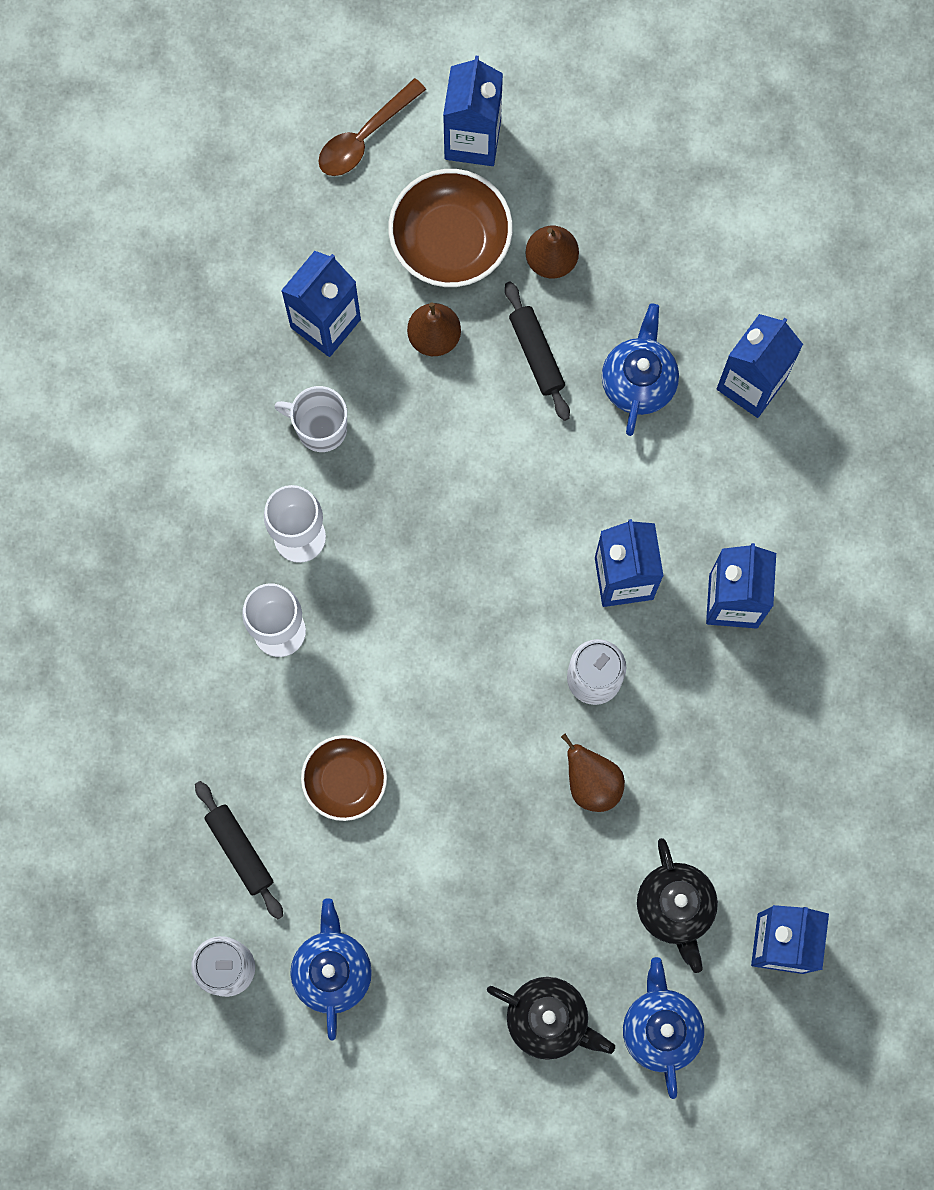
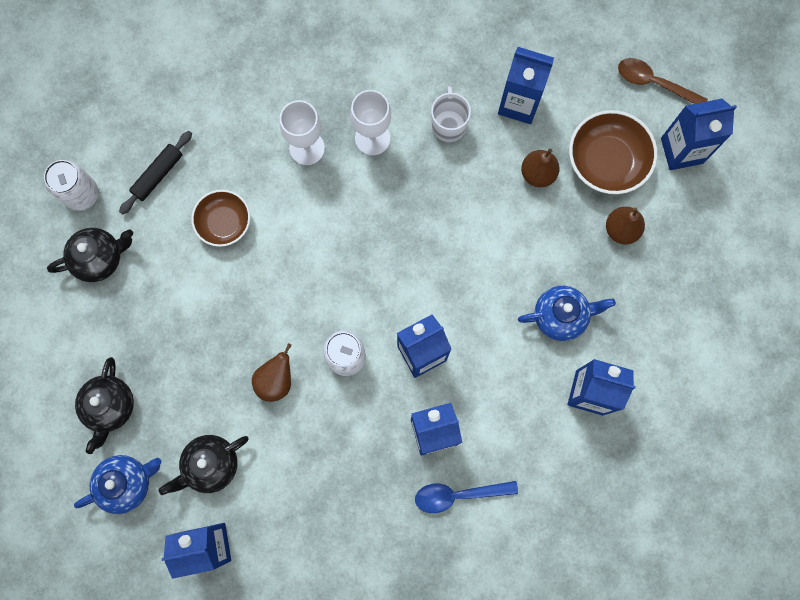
camera: 70 degrees right, 0 degrees up
blue teapot [290,898,372,1040] -> black teapot [47,228,133,282]
black rolling pin [505,281,570,421] -> none
none -> blue spoon [415,481,518,513]

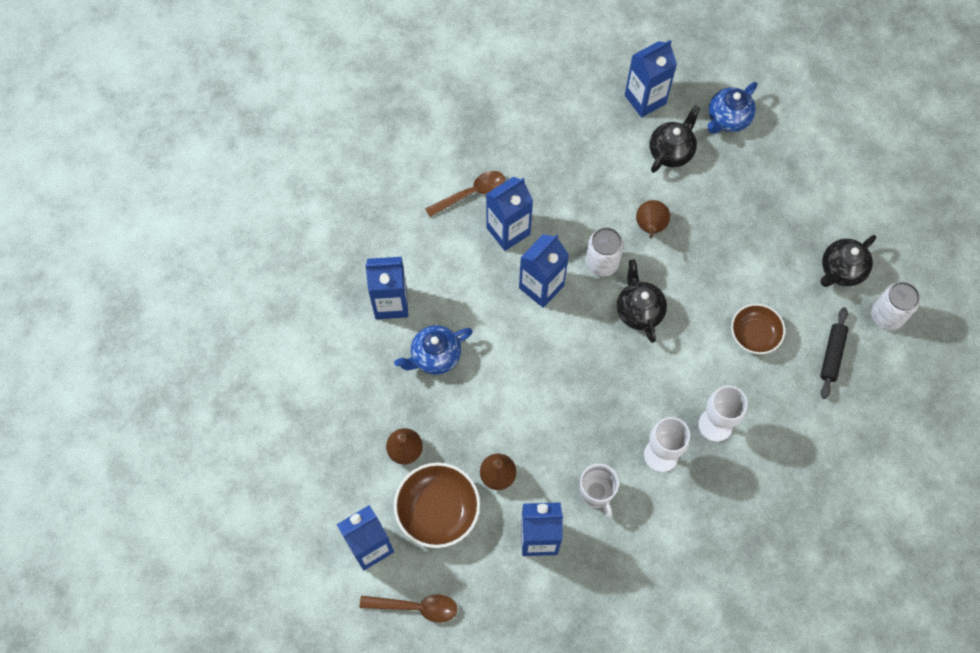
camera: 160 degrees right, 10 degrees down
black teapot [75,357,134,454] -> black teapot moved to [617,260,667,343]
blue spoon [415,481,518,513] -> brown spoon [425,171,505,217]

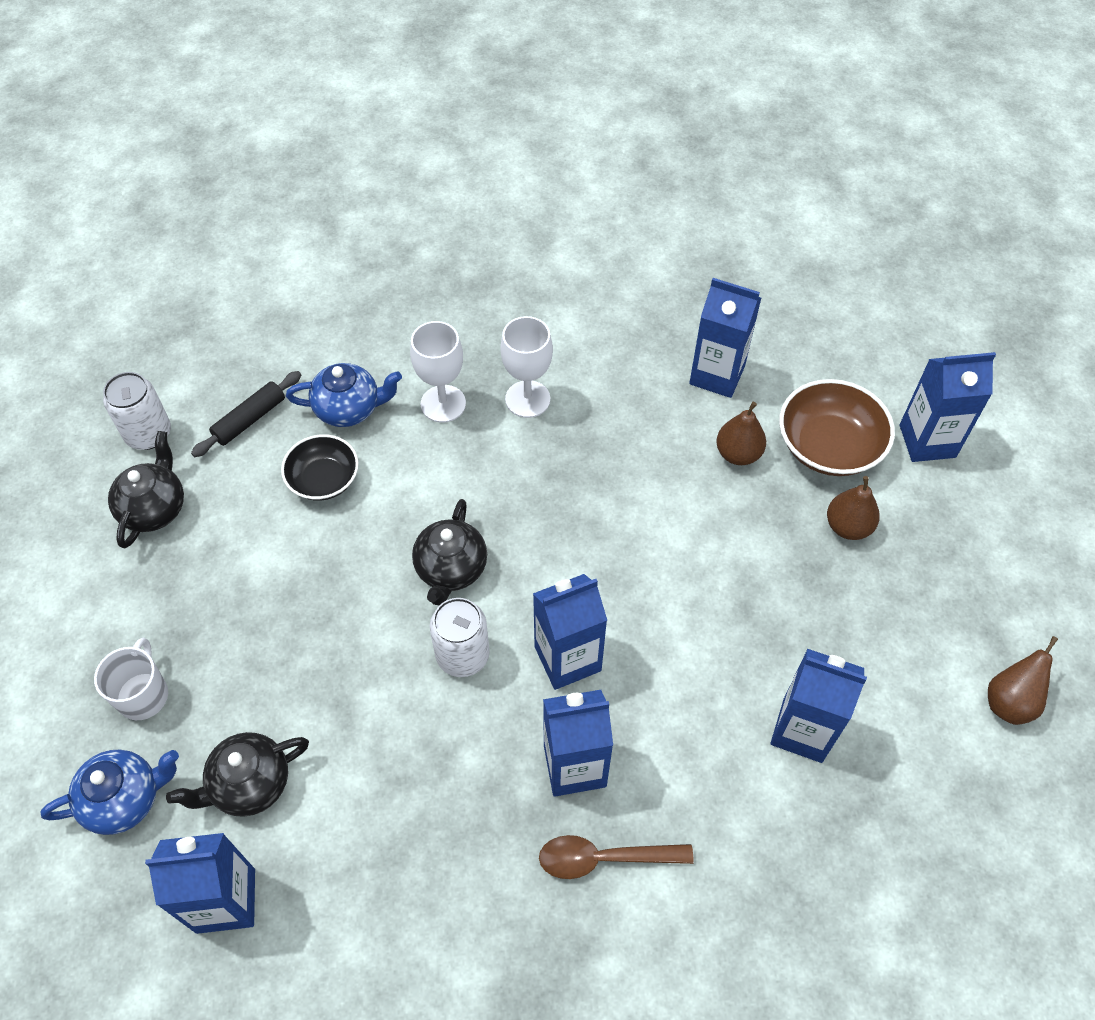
camera: 155 degrees left, 10 degrees down
brown spoon [360,595,458,622] -> none
blue teapot [394,325,473,375] -> blue teapot moved to [286,363,402,427]
white mug [580,464,619,518] -> white mug moved to [94,638,168,720]
brown pear [636,200,670,238] -> brown pear moved to [988,636,1058,725]
brown bowl [731,304,785,354] -> black bowl [281,434,359,501]
black teapot [821,235,876,287] -> black teapot turned 60 degrees counterclockwise [108,431,184,548]

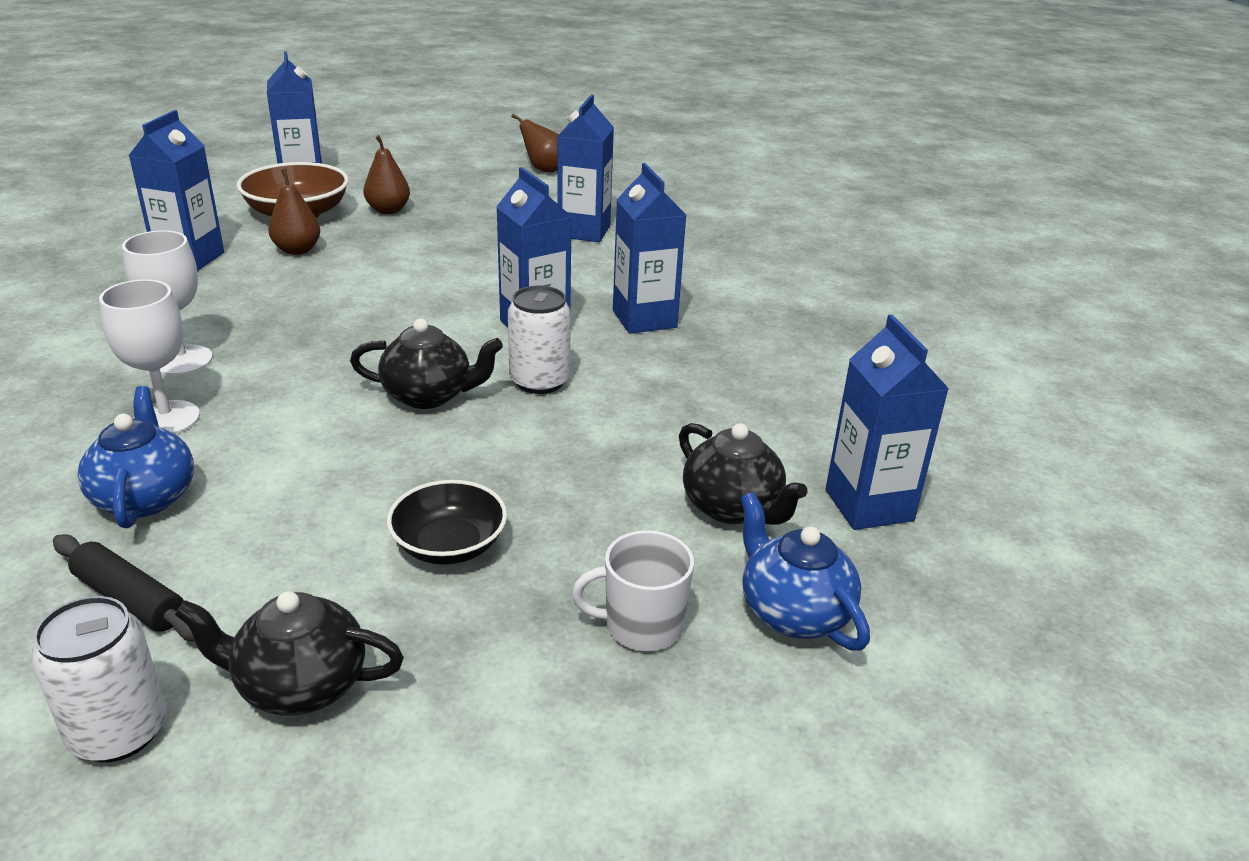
camera: 100 degrees left, 25 degrees down
black bowl [281,434,359,501] -> black bowl moved to [387,480,507,565]
brown spoon [539,835,694,879] -> none

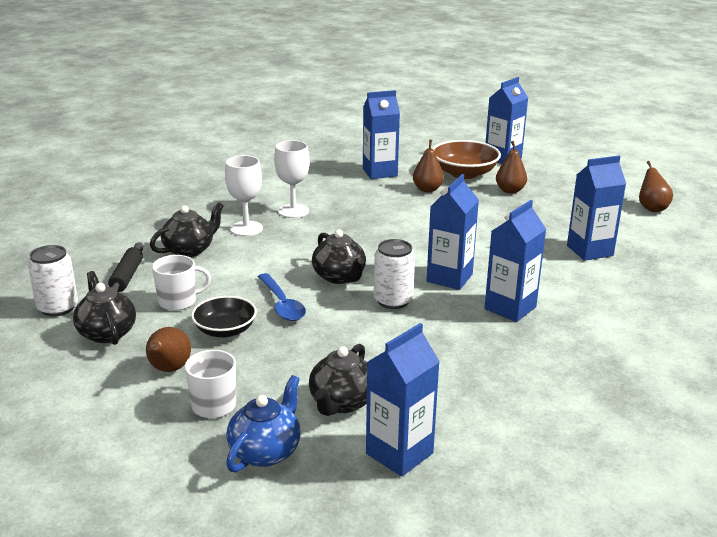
camera: 60 degrees right, 5 degrees down
blue teapot [77,386,194,528] -> black teapot [150,202,224,257]
none -> brown pear [146,327,191,372]
none -> white mug [152,255,211,311]
none -> blue spoon [258,273,306,321]

